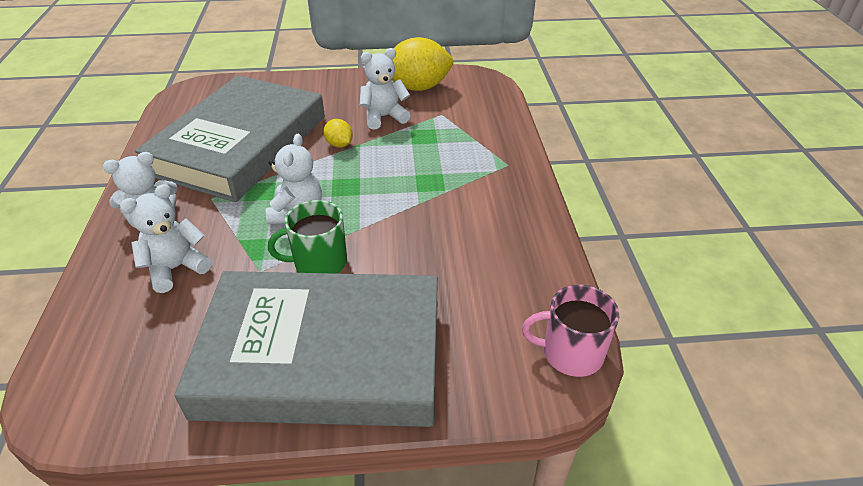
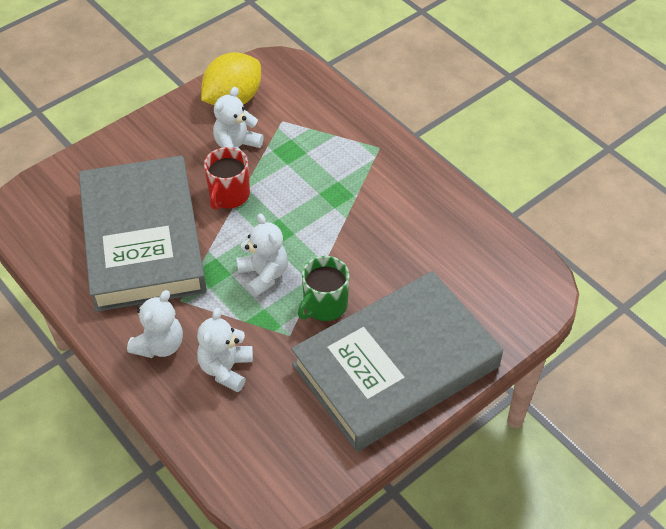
camera: 35 degrees left, 10 degrees up
yellow lemon [323,119,353,148] -> red mug [204,147,250,210]
pink mug [522,285,619,377] -> none

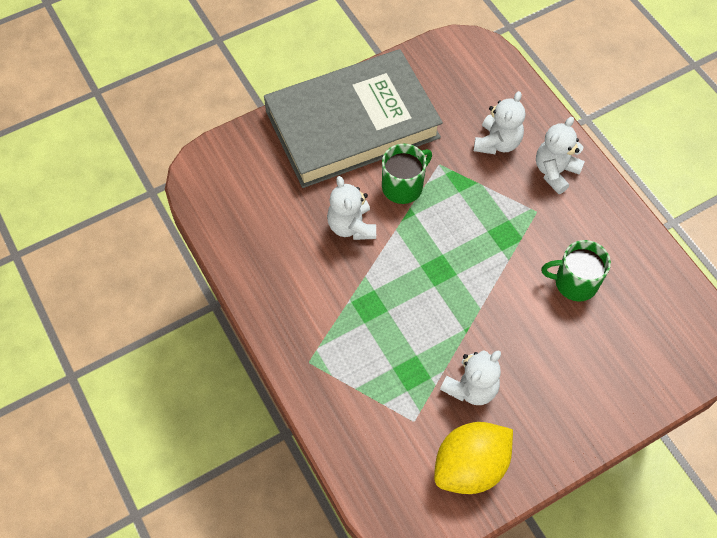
camera: 170 degrees left, 10 degrees up
grey book [79,156,207,312] -> green mug [542,240,611,301]
red mug [204,147,250,210] -> none
white teddy bear [236,213,288,297] -> white teddy bear moved to [327,176,376,240]

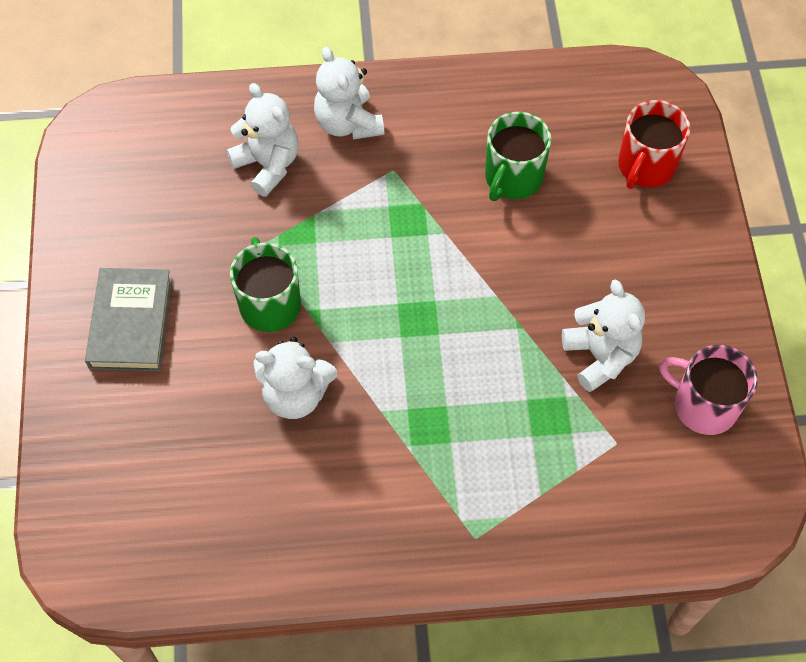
camera: 65 degrees left, 0 degrees up
grey book [264,49,443,188] -> grey book [85,268,172,371], size x0.45
yellow lemon [434,422,513,494] -> pink mug [659,345,758,435]
none -> red mug [618,100,690,189]

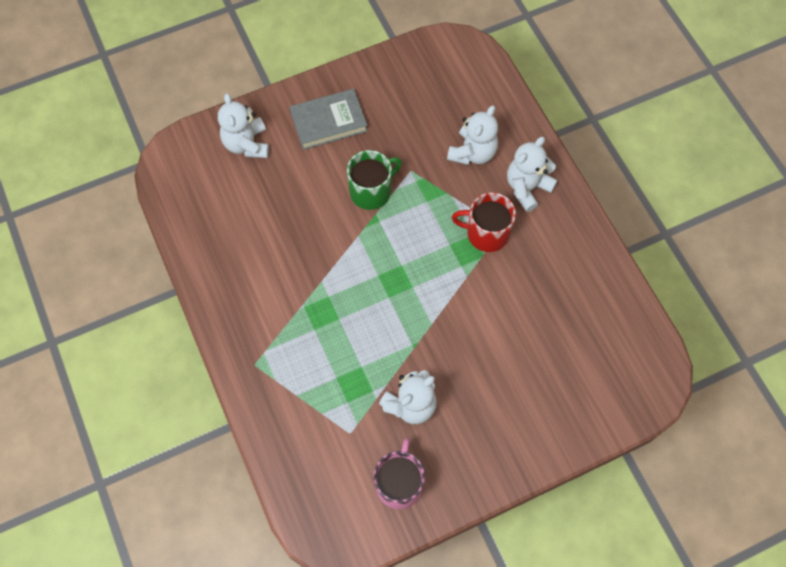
camera: 70 degrees right, 5 degrees up
white teddy bear [253,337,337,419] -> white teddy bear moved to [218,93,269,158]
green mug [485,112,551,201] -> none
red mug [618,100,690,189] -> red mug moved to [452,192,516,252]

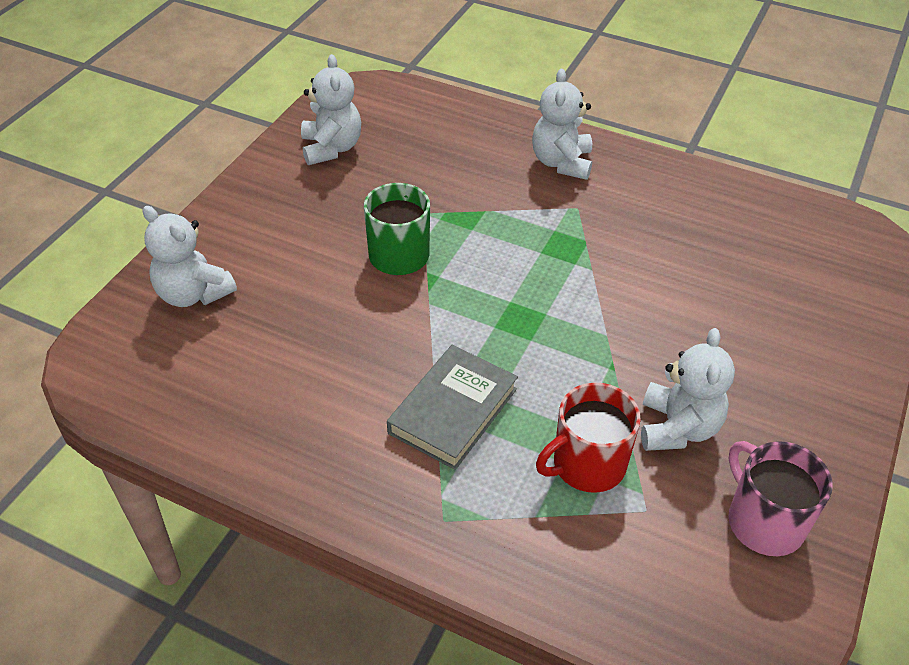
camera: 40 degrees left, 20 degrees down
grey book [290,89,368,150] -> grey book moved to [387,345,518,470]
white teddy bear [447,105,498,165] -> white teddy bear moved to [301,54,361,165]
red mug [452,192,516,252] -> red mug moved to [536,383,641,493]

